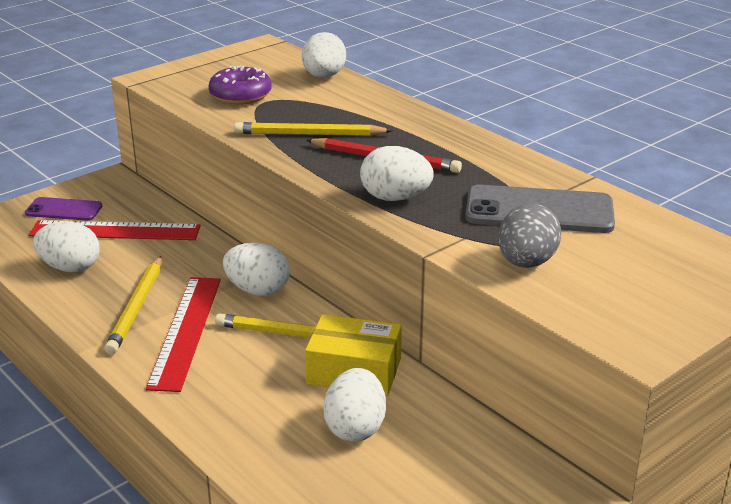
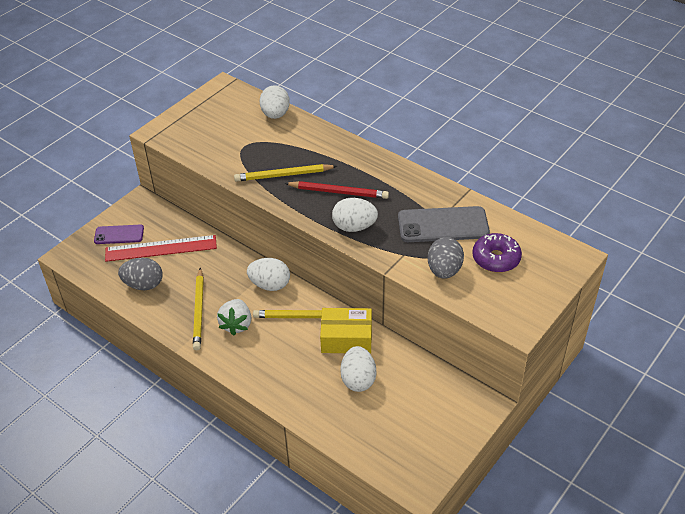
camera: 10 degrees left, 15 degrees up
white egg [33,221,99,272] -> grey egg [118,258,163,290]
red ruler [146,277,221,392] -> white strawberry [217,299,252,335]
purple donut [209,65,272,105] -> purple donut moved to [472,233,522,272]

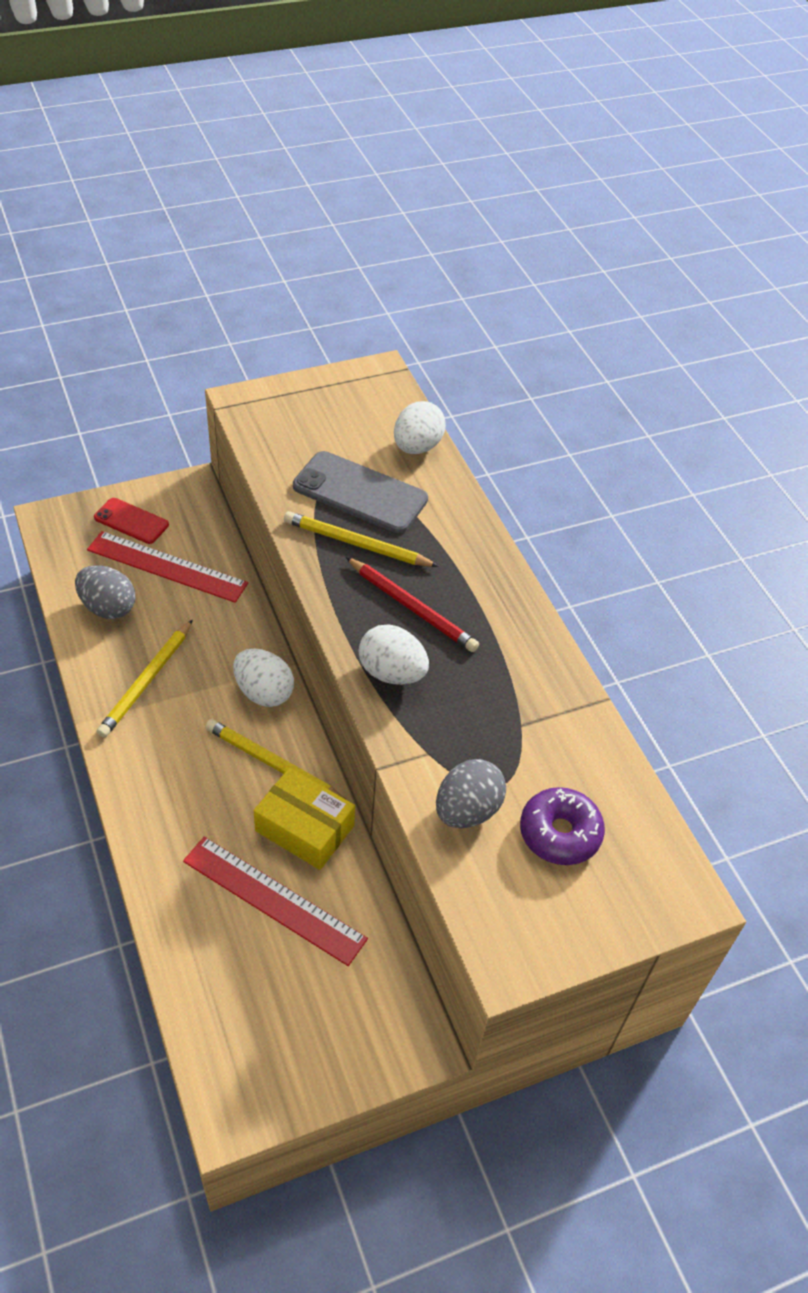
camera: 25 degrees right, 5 degrees up
purple phone [94,225,144,244] -> red phone [94,498,169,544]
white strawberry [217,299,252,335] -> none
white egg [340,346,376,392] -> red ruler [183,836,368,966]
grey phone [398,206,490,242] -> grey phone moved to [293,451,428,533]

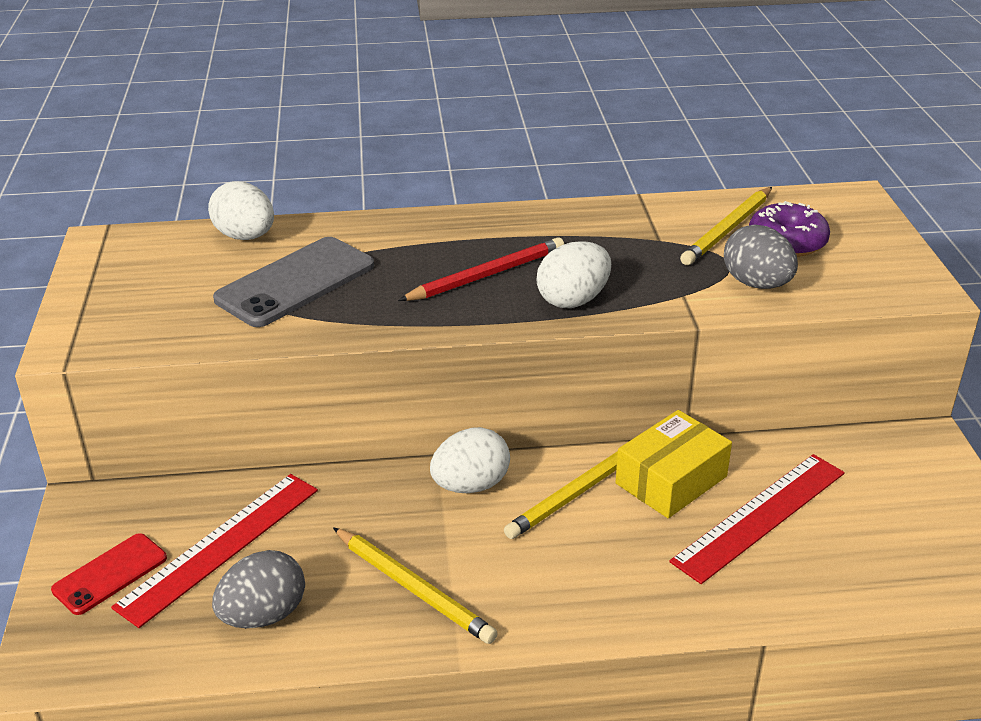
camera: 70 degrees left, 15 degrees down
yellow pencil [284,511,439,567] -> yellow pencil moved to [680,187,772,265]

